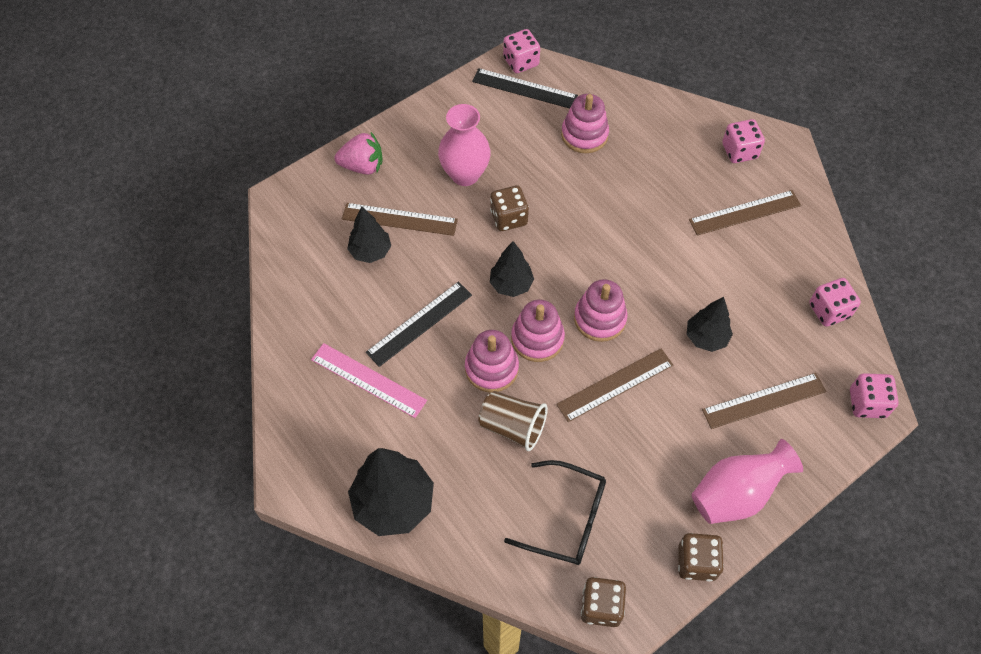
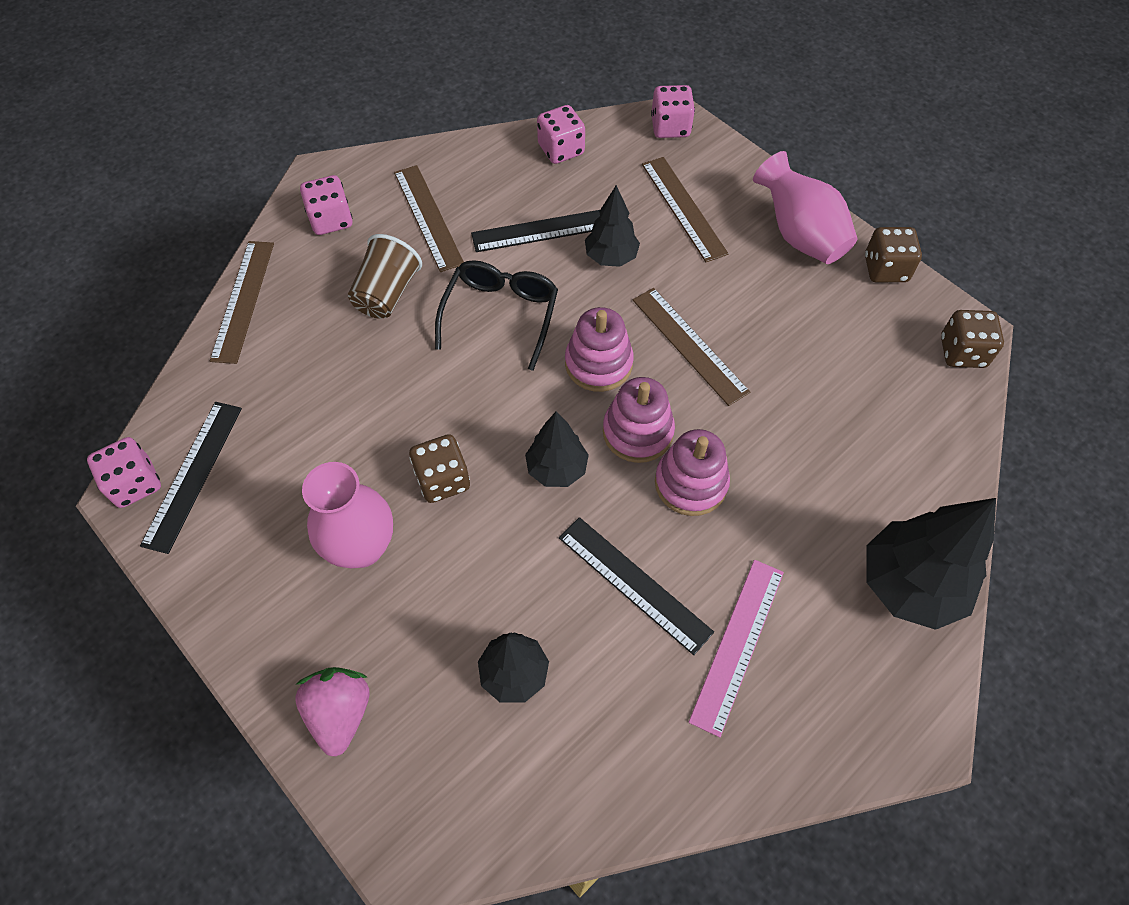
camera: 95 degrees left, 0 degrees up
brown ruler [342,203,458,236] -> brown ruler moved to [210,241,274,364]
brown cup [478,391,548,451] -> brown cup moved to [348,234,422,319]
black glasses [504,460,606,565] -> black glasses moved to [435,260,558,371]
pink stacking toy [561,94,609,153] -> none
none -> black ruler [471,210,600,252]

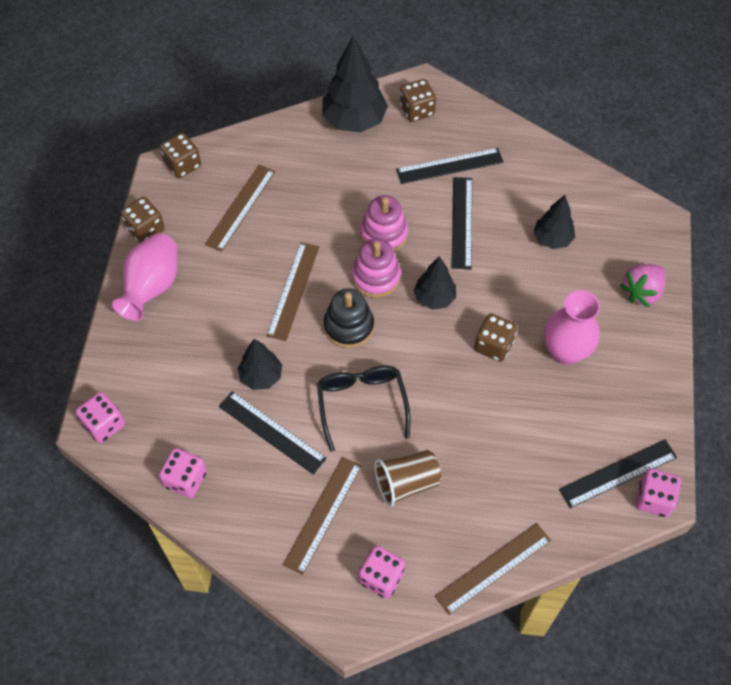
camera: 130 degrees left, 0 degrees up
black glasses [435,260,558,371] -> black glasses turned 105 degrees clockwise [317,366,411,452]
pink stacking toy [565,307,634,392] -> black stacking toy [324,288,374,348]
brown ruler [642,157,729,262] -> brown ruler moved to [205,165,275,252]
pink ruler [689,560,784,737] -> black ruler [396,148,504,184]
none -> brown dice [400,79,436,122]

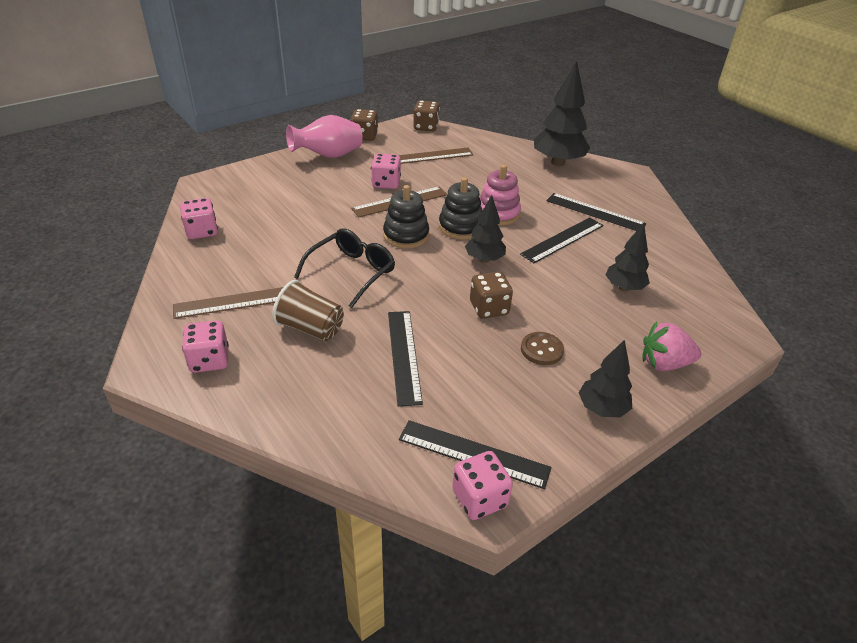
camera: 45 degrees right, 20 degrees down
pink dice [76,392,125,443] -> pink dice moved to [371,154,401,189]
black ruler [219,391,327,475] -> black ruler moved to [388,311,423,406]
black tree [238,339,282,390] -> black tree moved to [579,339,632,417]
pink stacking toy [352,239,401,298] -> black stacking toy [439,177,483,240]
brown dice [400,79,436,122] -> none
brown ruler [435,523,551,615] -> none
pink vase [544,290,600,365] -> brown button [521,332,564,365]

